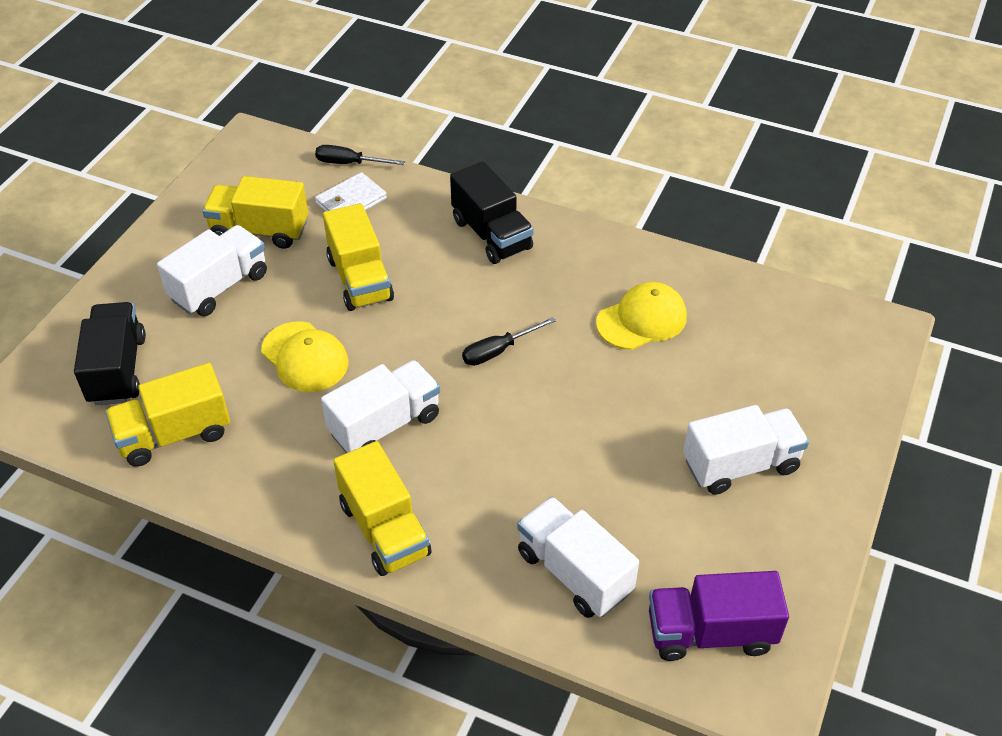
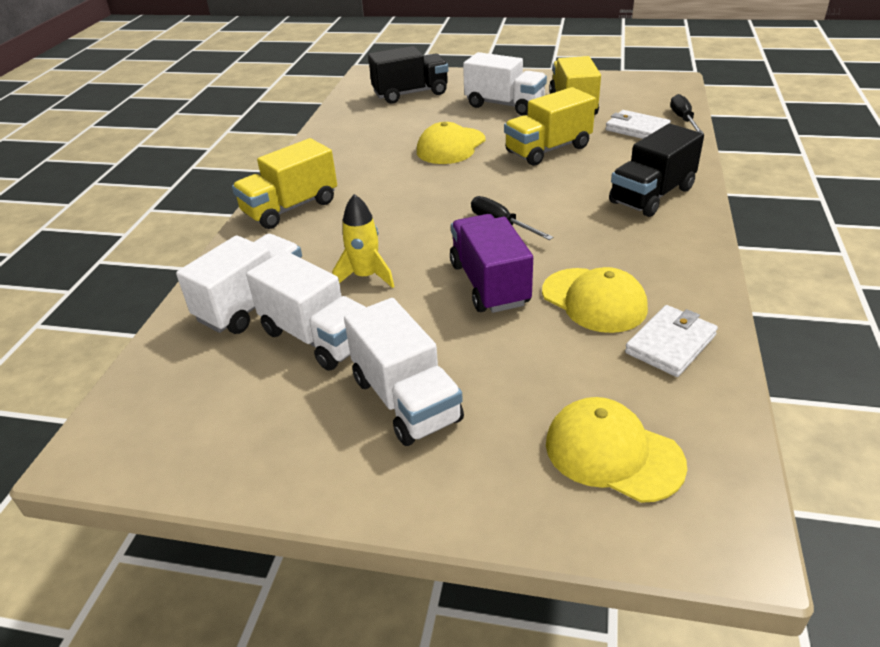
camera: 80 degrees right, 10 degrees down
yellow truck [105,363,230,467] -> none
white truck [321,360,440,453] -> white truck moved to [246,250,366,371]
purple truck [649,571,789,661] -> purple truck moved to [450,214,533,313]
none -> yellow rocket [332,194,395,288]
none -> yellow cap [546,397,687,503]
none -> white wallet [625,305,718,377]

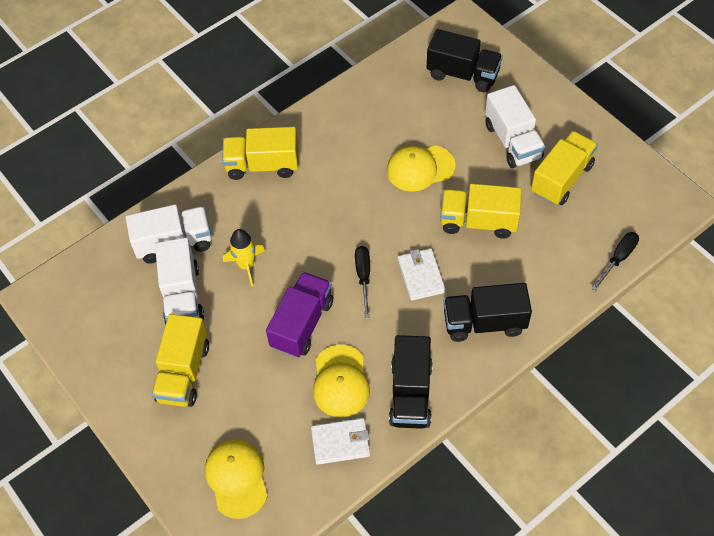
camera: 40 degrees right, 20 degrees up
white truck [344,298,464,446] -> yellow truck [152,314,209,407]
white wallet [605,110,671,139] -> white wallet moved to [398,248,445,301]
none -> black truck [389,335,433,429]

